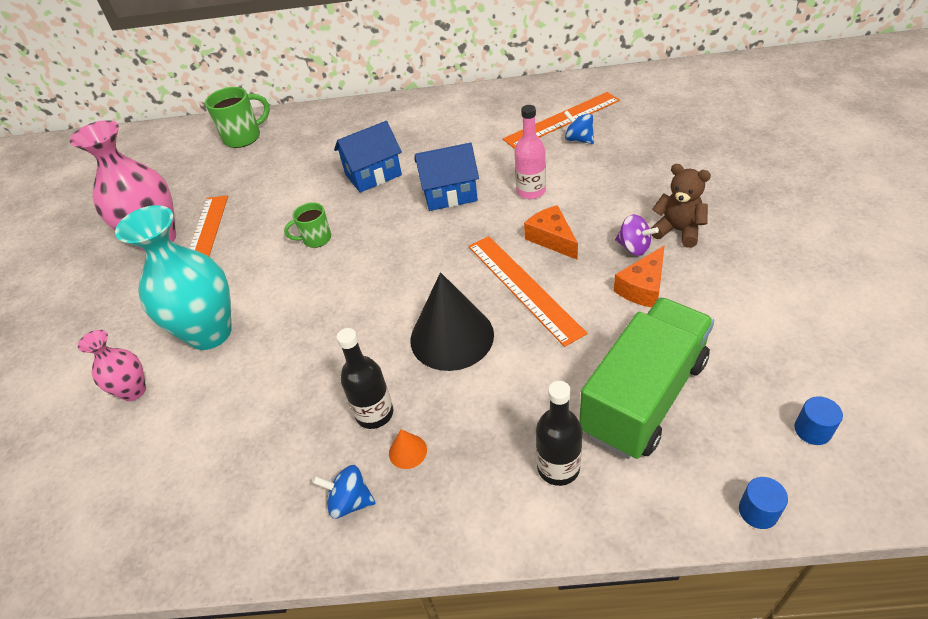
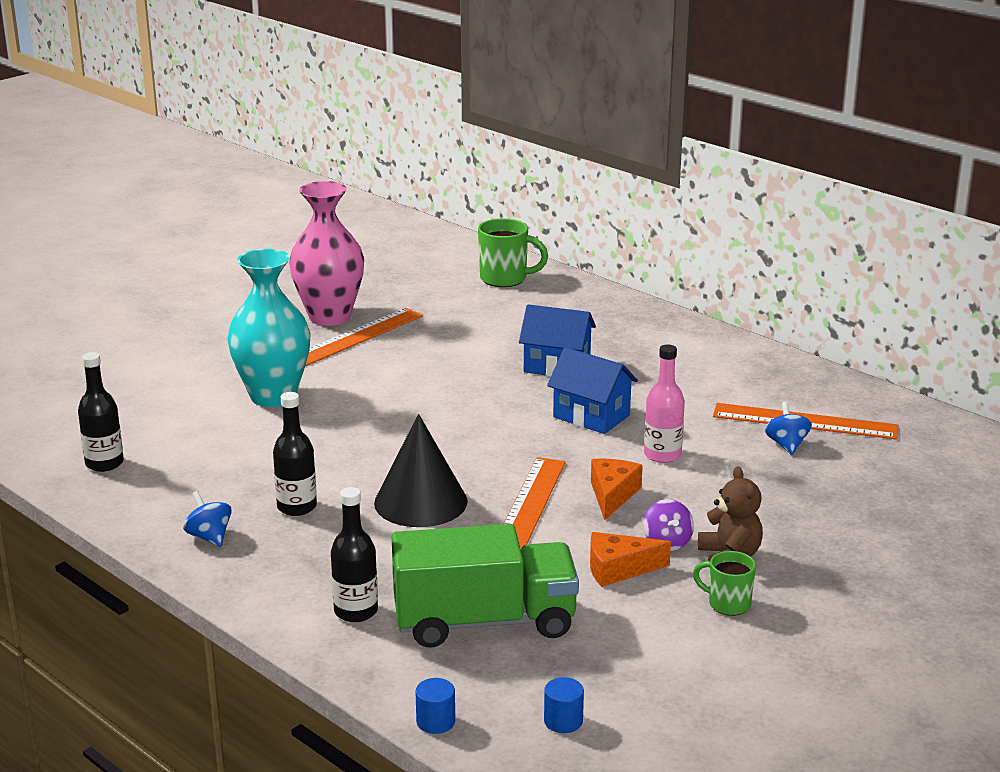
camera: 40 degrees right, 20 degrees down
pink vase [78,330,146,401] -> none
green mug [284,202,331,248] -> green mug moved to [693,551,756,616]
orange cone [389,429,427,469] -> none
none -> black bottle [78,352,124,472]

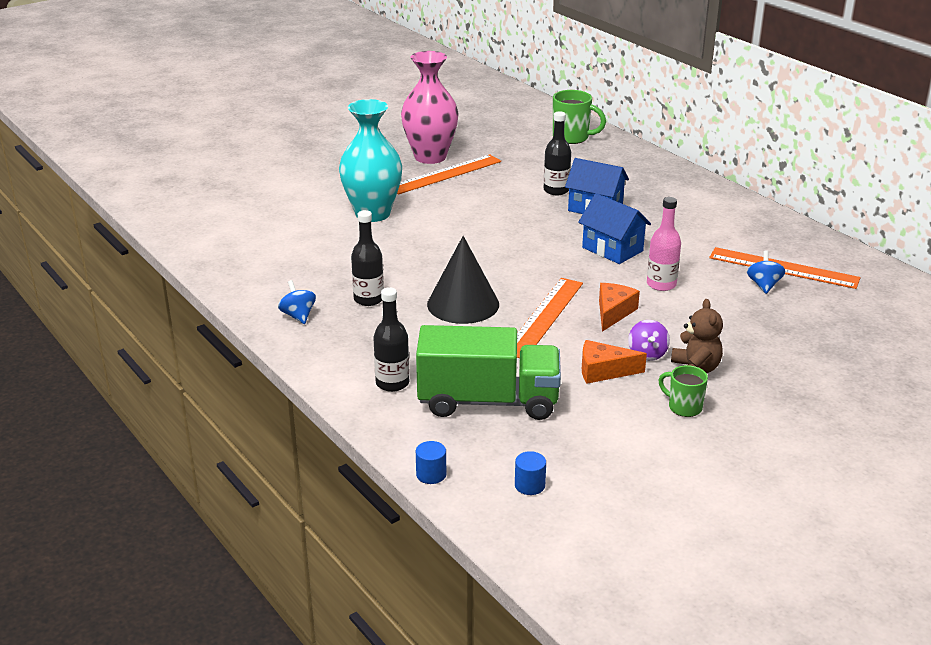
camera: 10 degrees right, 5 degrees up
black bottle [78,352,124,472] -> black bottle moved to [544,111,571,195]

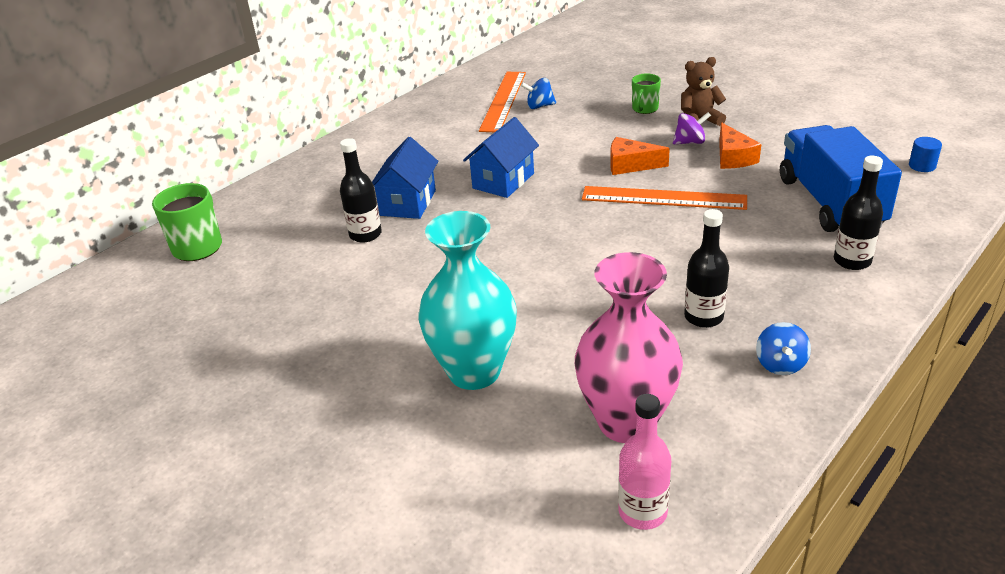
camera: 100 degrees left, 5 degrees up
blue spinning top [278,280,316,324] -> blue spinning top turned 45 degrees counterclockwise [756,322,811,375]
orange ruler [397,154,501,194] -> none
pink vase [401,51,459,164] -> pink vase moved to [575,252,683,443]
green truck [416,325,561,420] -> blue truck [780,125,902,232]
blue cylinder [416,441,446,484] -> none
black cone [427,236,499,324] -> none
pink bottle [647,197,681,291] -> pink bottle moved to [618,394,671,530]
green mug [658,365,708,417] -> green mug moved to [632,73,661,114]

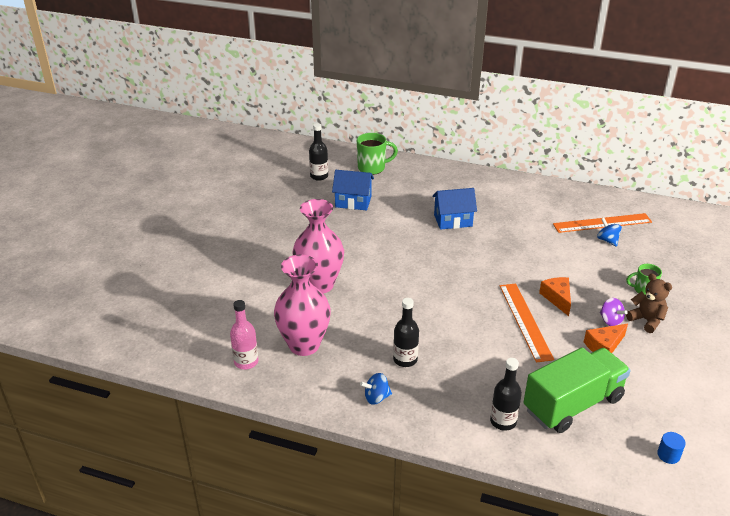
camera: 65 degrees right, 0 degrees up
black bottle [340,138,382,243] -> black bottle moved to [309,123,328,181]
turquoise vase [418,211,517,390] -> pink vase [292,199,344,293]
blue house [463,117,539,198] -> blue house moved to [332,170,374,210]
blue truck [780,125,902,232] -> green truck [523,347,631,433]

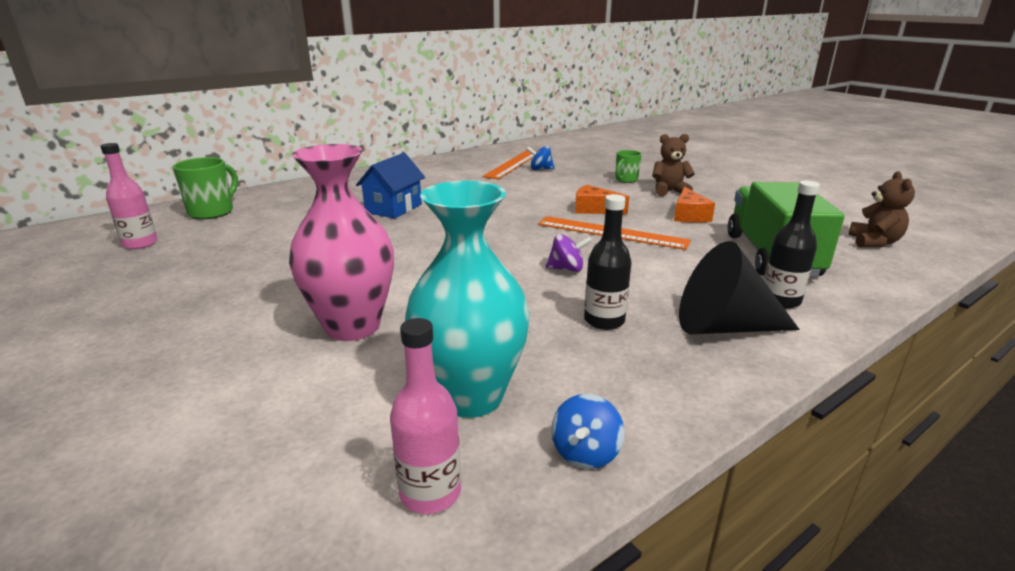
camera: 55 degrees left, 10 degrees down
pink vase [274,255,331,356] -> turquoise vase [405,181,530,418]
black bottle [309,123,328,181] -> pink bottle [100,143,158,249]
blue house [332,170,374,210] -> none
blue spinning top [360,373,392,405] -> blue spinning top moved to [551,394,624,469]
purple spinning top [600,298,628,326] -> purple spinning top moved to [546,234,592,272]
blue cylinder [657,432,686,464] -> brown teddy bear [849,171,915,248]
none -> black cone [679,241,799,334]

